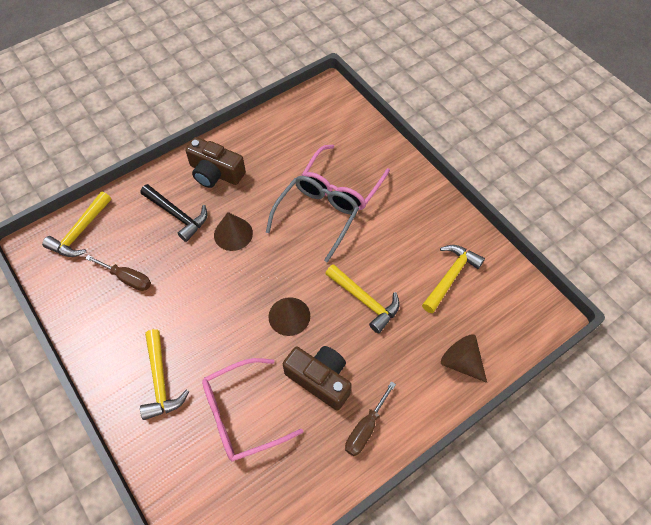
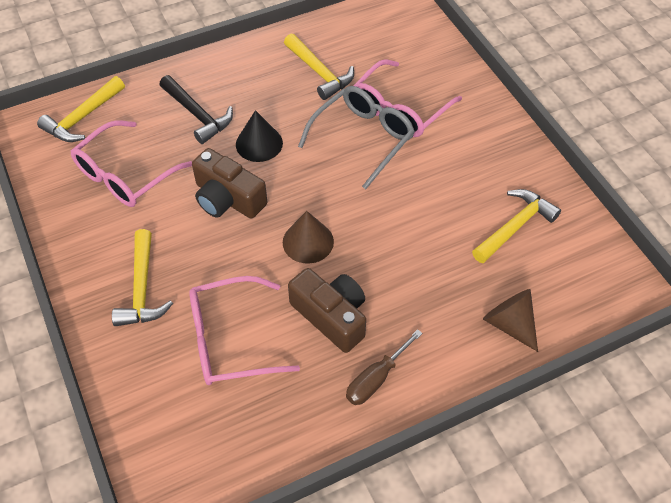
camera: 10 degrees right, 5 degrees down
brown screwdriver [85,255,151,291] -> pink glasses [71,120,192,207]
brown camera [185,137,246,188] -> brown camera moved to [192,148,267,219]
brown cone [214,212,253,251] -> black cone [236,110,283,162]
yellow hammer [325,264,399,333] -> yellow hammer moved to [284,34,354,100]

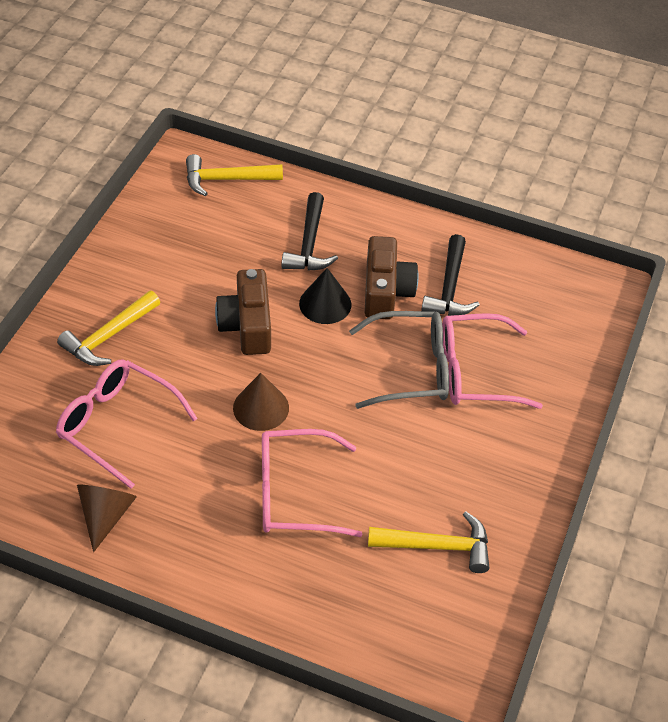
camera: 45 degrees right, 5 degrees down
pink glasses [71,120,192,207] -> pink glasses moved to [262,429,362,537]
yellow hammer [284,34,354,100] -> black hammer [421,234,480,316]
brown camera [288,268,366,353] -> brown camera moved to [365,236,419,319]
brown screwdriver [346,329,423,405] -> none
brown cone [483,289,538,352] -> brown cone moved to [77,485,137,552]

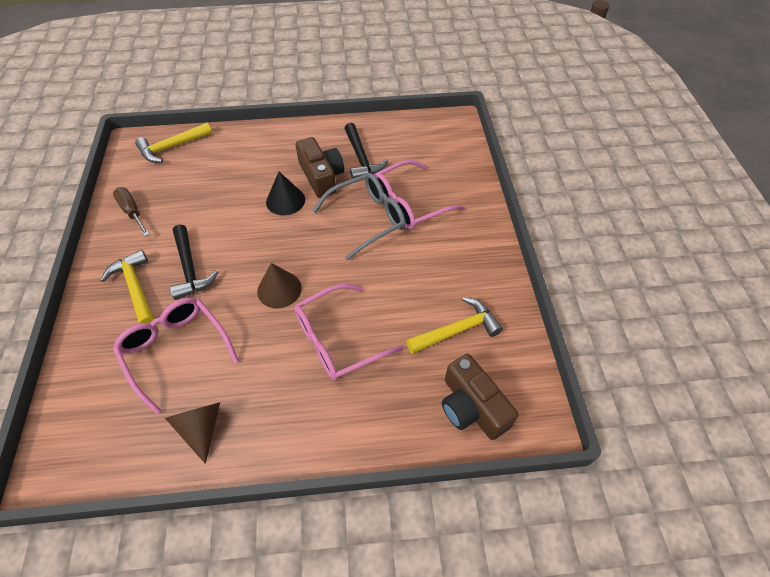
camera: 25 degrees left, 5 degrees up
pink glasses [56,359,198,489] -> pink glasses turned 45 degrees clockwise [113,297,239,414]
yellow hammer [57,291,160,366] -> yellow hammer turned 135 degrees clockwise [100,250,155,324]
brown camera [215,269,271,355] -> brown camera moved to [442,354,518,440]
black hammer [281,192,338,271] -> black hammer moved to [170,224,218,300]
none -> brown screwdriver [113,187,149,236]

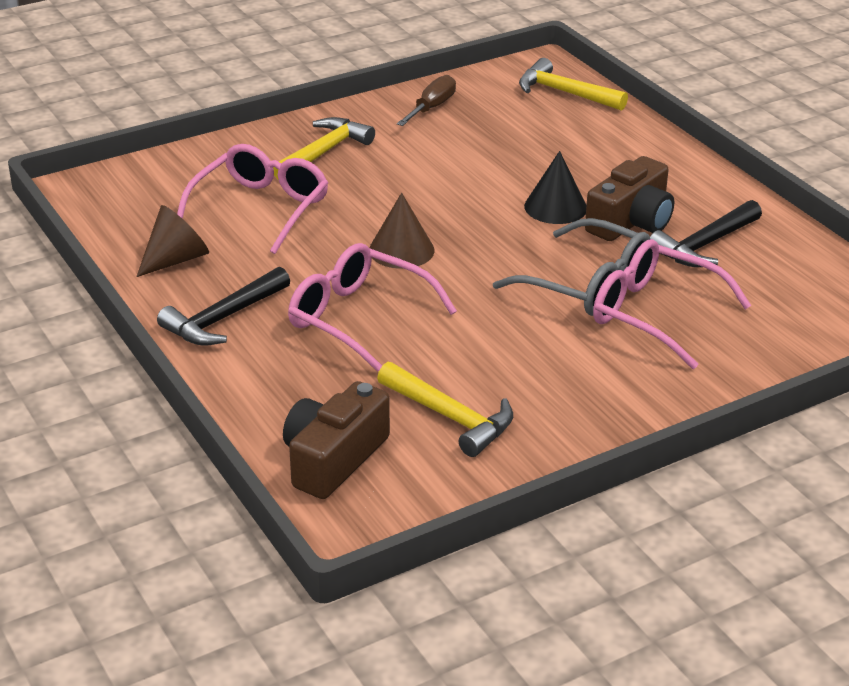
camera: 65 degrees right, 20 degrees down
black hammer [170,224,218,300] -> black hammer moved to [157,267,290,346]

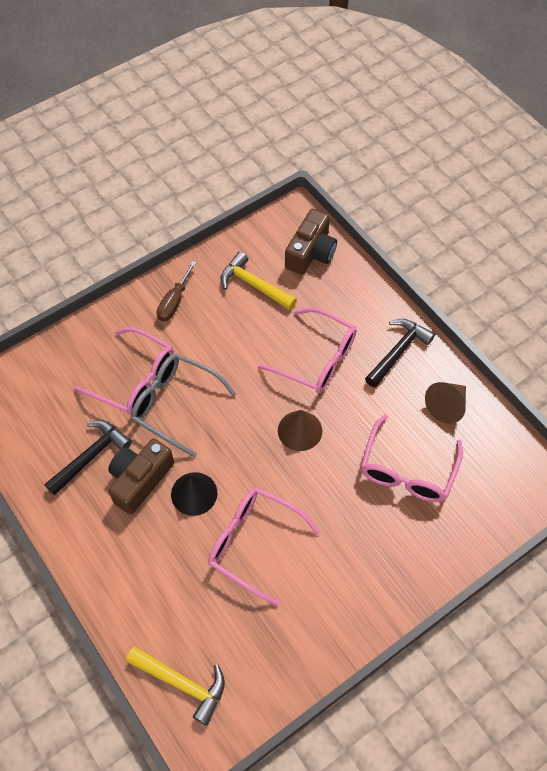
camera: 175 degrees right, 25 degrees up
yellow hammer [273,117,375,179] -> none
brown screwdriver [397,75,456,126] -> brown screwdriver moved to [156,261,197,322]
none -> pink glasses [208,487,320,606]

